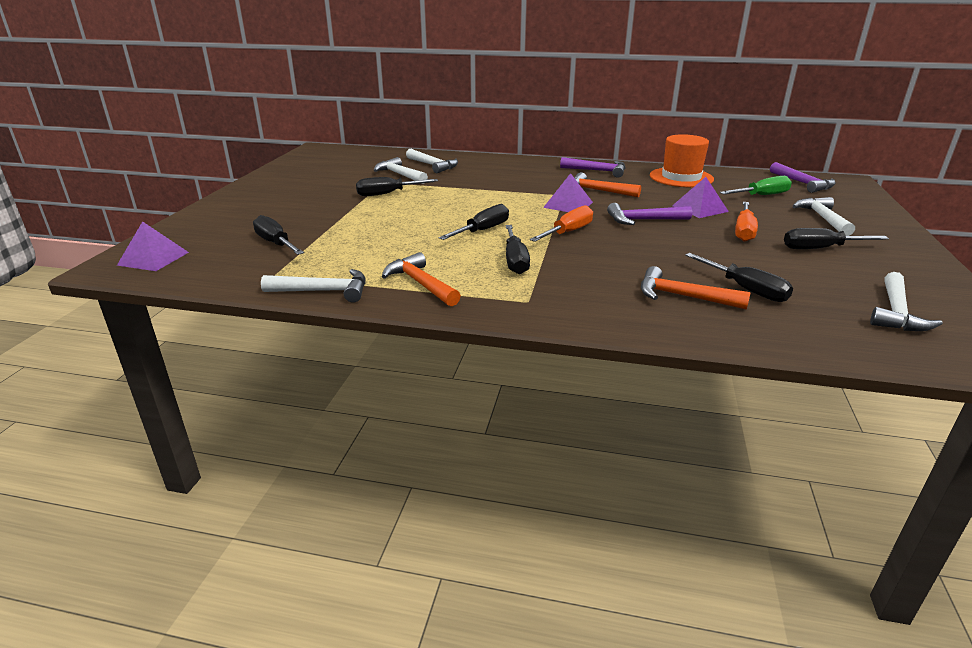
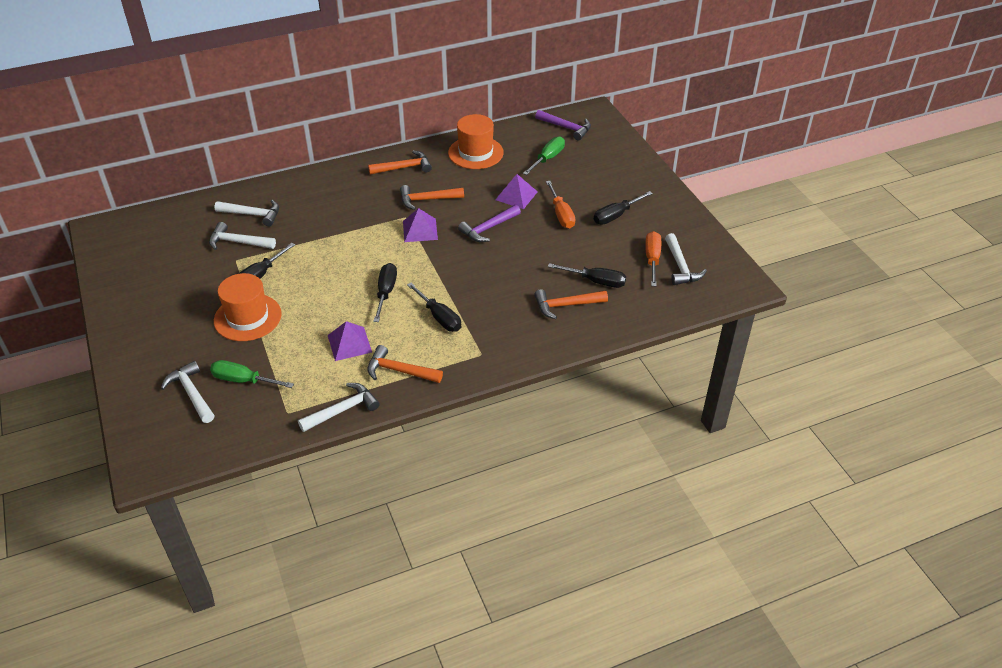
camera: 35 degrees left, 15 degrees up
purple pyramid [117,221,189,271] -> purple pyramid moved to [328,321,372,361]
black screwdriver [253,215,304,255] -> green screwdriver [210,360,294,388]
orange screwdriver [530,205,593,242] -> orange screwdriver moved to [645,231,661,286]
purple hammer [560,157,625,178] -> orange hammer [368,150,432,175]
white hammer [793,197,855,236] -> white hammer moved to [161,361,214,423]
none -> orange hat [214,273,282,341]

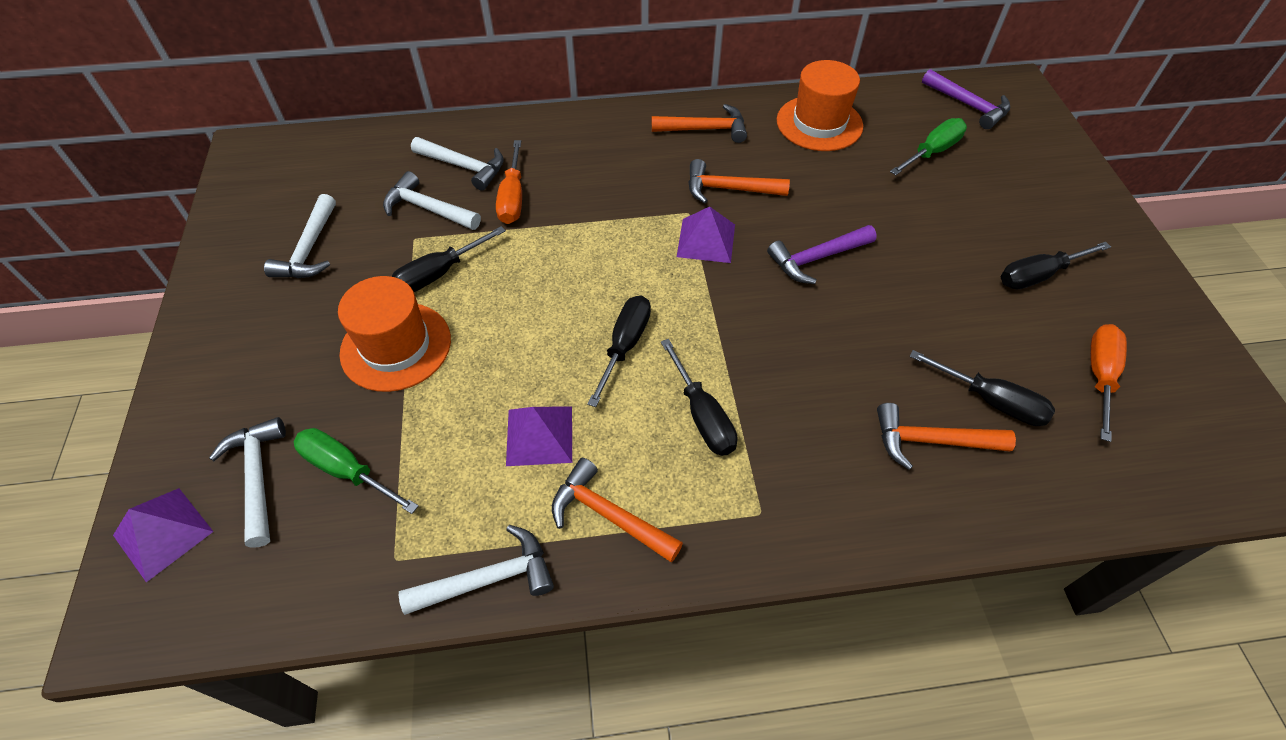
camera: 15 degrees right, 10 degrees up
purple pyramid [495,174,538,209] -> purple pyramid moved to [113,488,214,582]
orange screwdriver [546,181,576,228] -> orange screwdriver moved to [496,140,522,224]
white hammer [665,233,707,285] -> white hammer moved to [264,194,336,278]

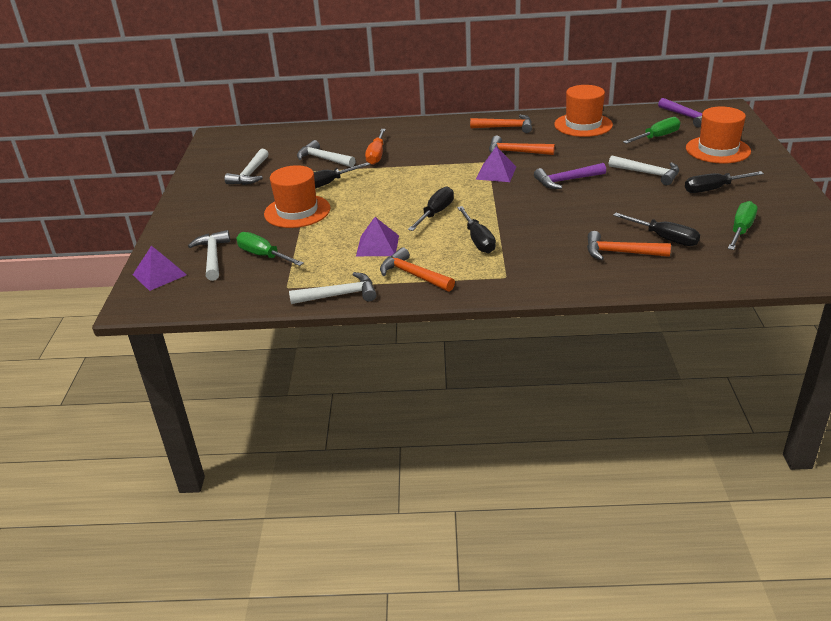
camera: 10 degrees right, 20 degrees down
white hammer [411,137,504,191] -> white hammer moved to [609,155,679,185]
orange screwdriver [1090,324,1127,442] -> green screwdriver [728,201,758,250]
none -> orange hat [686,106,751,164]

